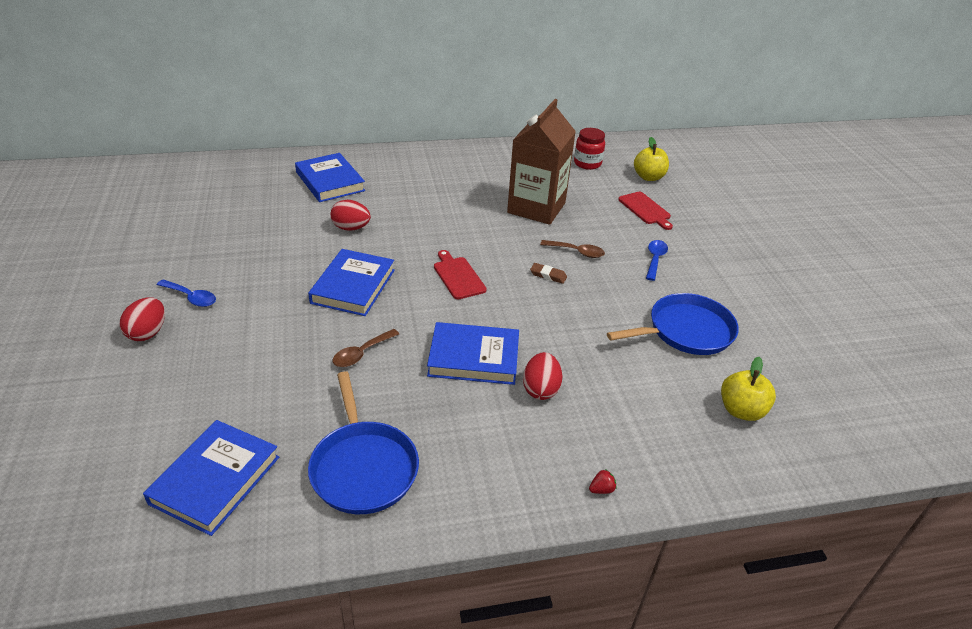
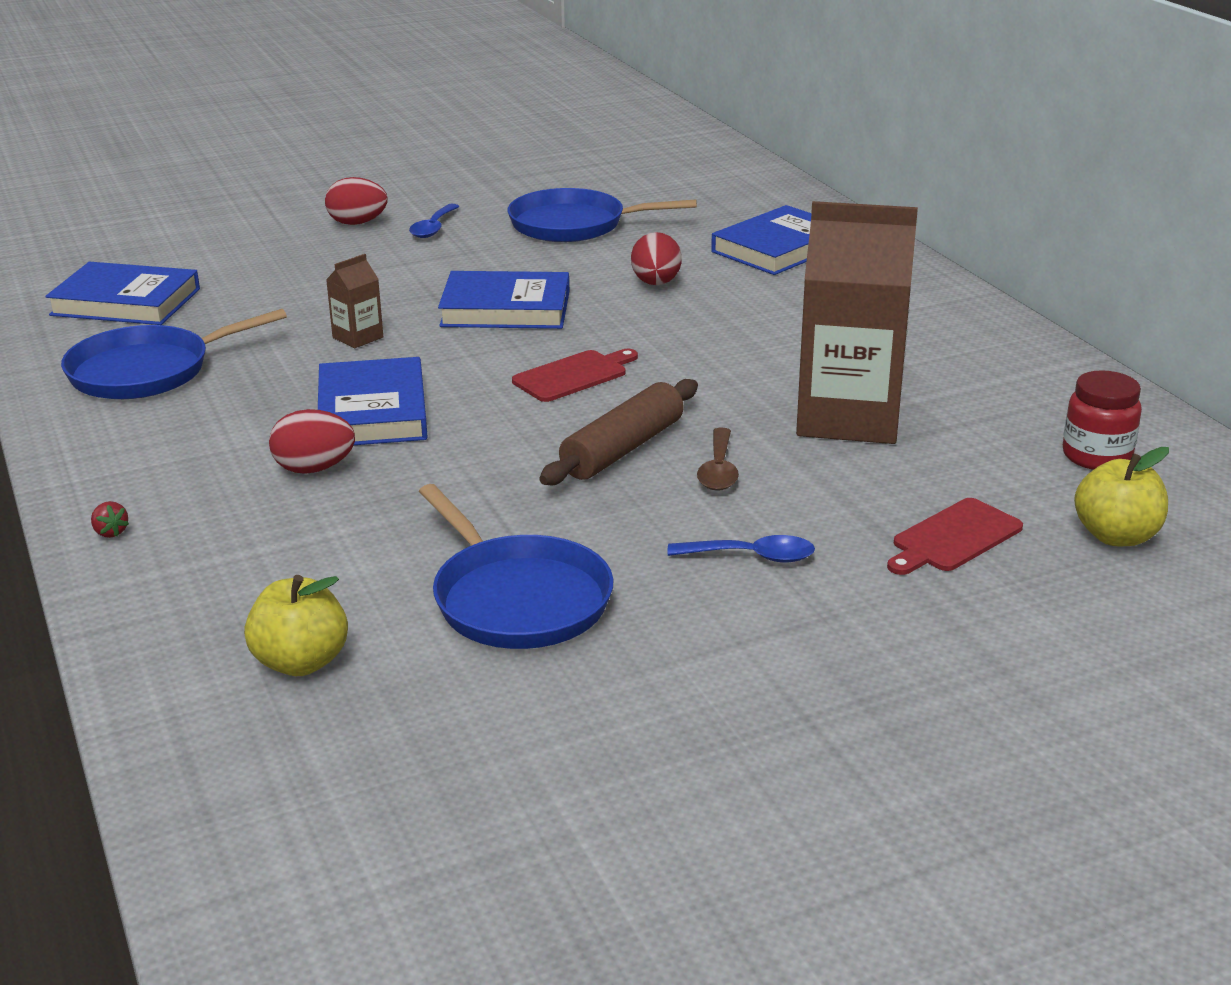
camera: 80 degrees right, 10 degrees down
brown spoon [333,329,399,367] -> brown carton [326,254,383,348]
brown eraser [530,263,567,284] -> brown rolling pin [539,379,698,485]
none -> blue pan [507,188,697,242]

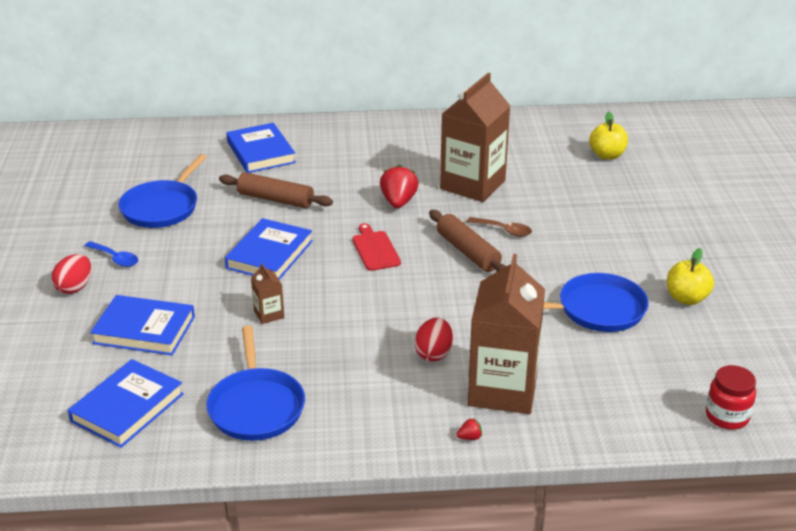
camera: 70 degrees left, 5 degrees up
yellow apple [244,575,348,676] -> yellow apple moved to [667,248,714,305]
blue book [318,357,428,445] -> blue book moved to [90,295,195,355]
red egg [631,232,682,285] -> brown rolling pin [219,172,333,208]
blue spoon [668,535,815,563] -> none
red cutting board [887,498,1023,575] -> none
red jar [1063,370,1142,470] -> red jar moved to [706,365,756,430]
none -> red strawberry [380,165,419,208]
none -> brown carton [468,254,545,414]

